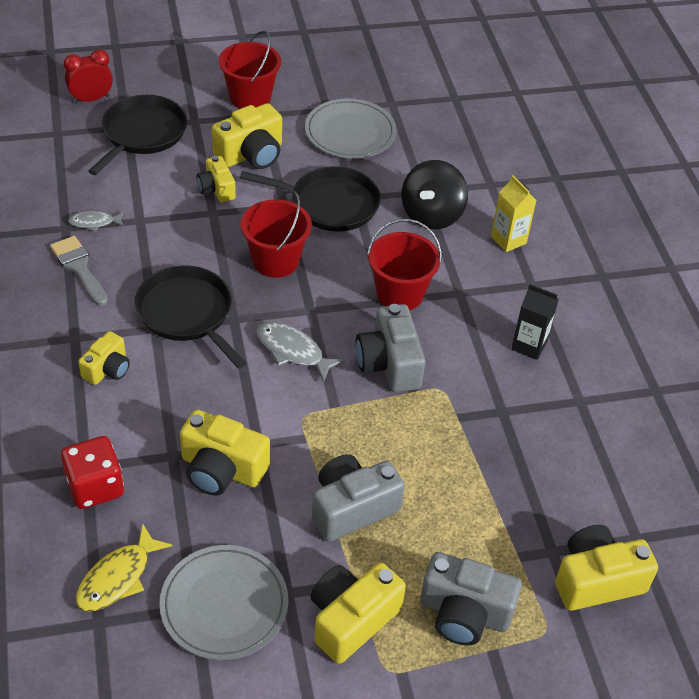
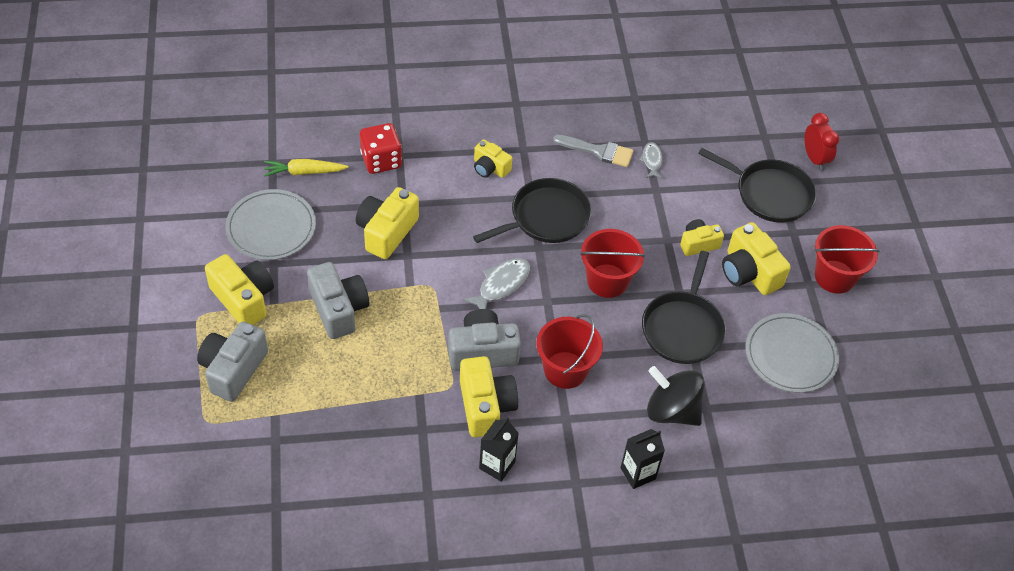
camera: 95 degrees right, 5 degrees up
grey brush [50,236,108,306] -> grey brush turned 45 degrees clockwise [553,135,633,167]
yellow fish [76,524,172,612] -> yellow carrot [264,159,349,177]
yellow carton [491,175,537,252] -> black carton [621,429,665,489]
yellow camera [555,525,658,611] -> yellow camera moved to [460,356,518,438]

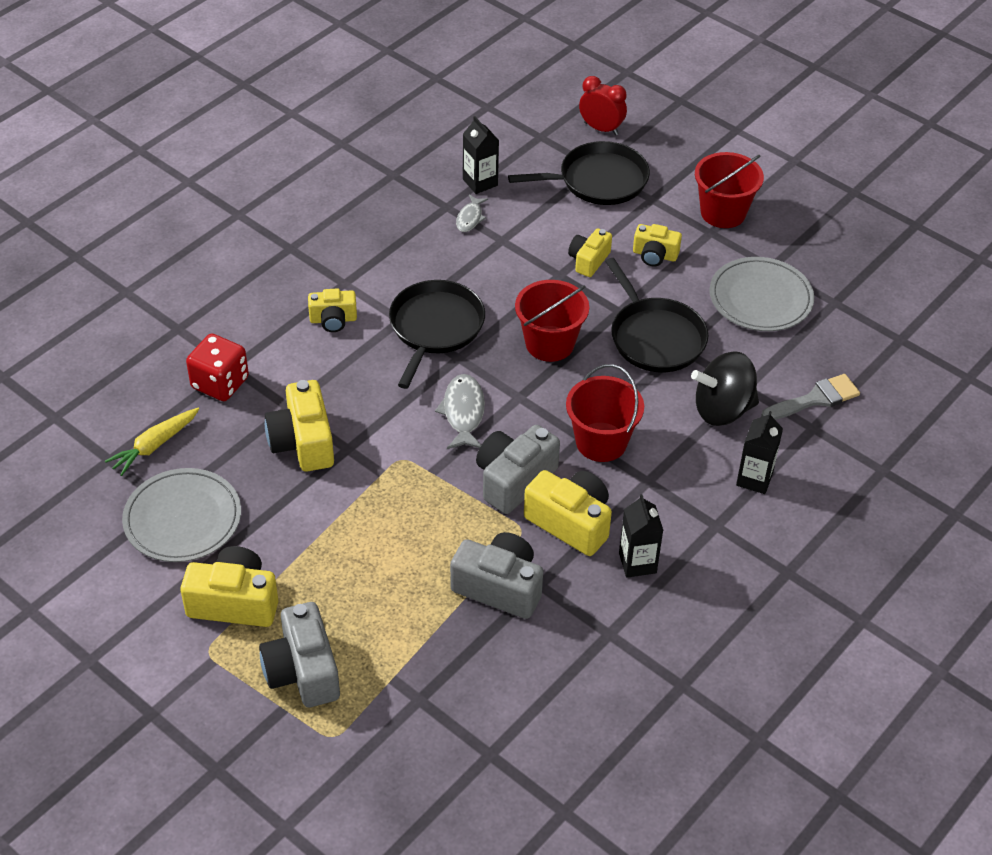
camera: 40 degrees left, 5 degrees down
grey camera [307,262,369,339] -> grey camera moved to [450,532,543,619]
grey brush [553,135,633,167] -> grey brush moved to [761,374,860,420]
grey fish [639,142,663,178] -> grey fish turned 120 degrees counterclockwise [456,195,488,232]
yellow camera [722,222,791,295] -> yellow camera [633,224,682,267], size x0.61
none -> black carton [463,116,499,194]

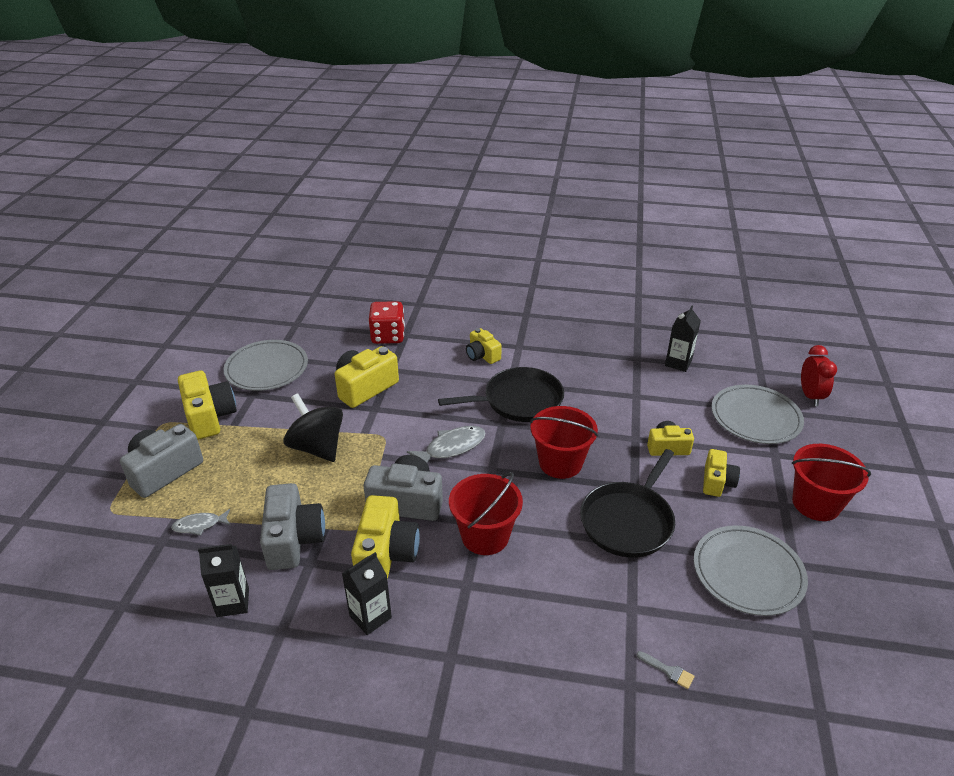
camera: 60 degrees right, 10 degrees down
yellow carrot [105,408,199,476] -> none
grey fish [456,195,488,232] -> grey fish moved to [171,509,230,536]
black pan [508,141,650,205] -> grey plate [711,385,804,444]
yellow camera [633,224,682,267] -> yellow camera turned 150 degrees counterclockwise [703,449,740,497]
black spinning top [691,351,759,426] -> black spinning top moved to [283,394,343,462]
black carton [736,411,783,494] -> black carton moved to [198,544,249,617]
grey brush [761,374,860,420] -> grey brush [636,651,695,689], size x0.50

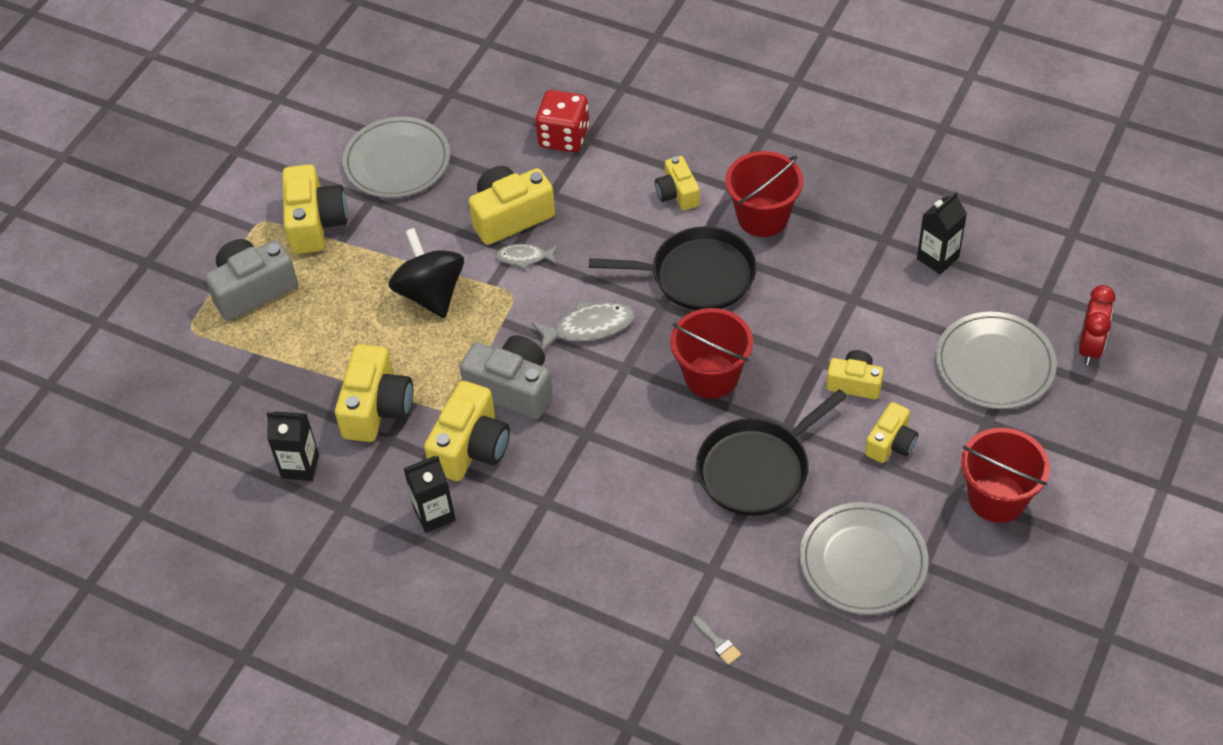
camera: 20 degrees right, 15 degrees up
grey fish [171,509,230,536] -> grey fish moved to [495,244,558,270]
grey camera [260,483,325,570] -> yellow camera [335,344,413,442]
red bucket [449,472,523,555] -> red bucket moved to [725,151,803,237]

